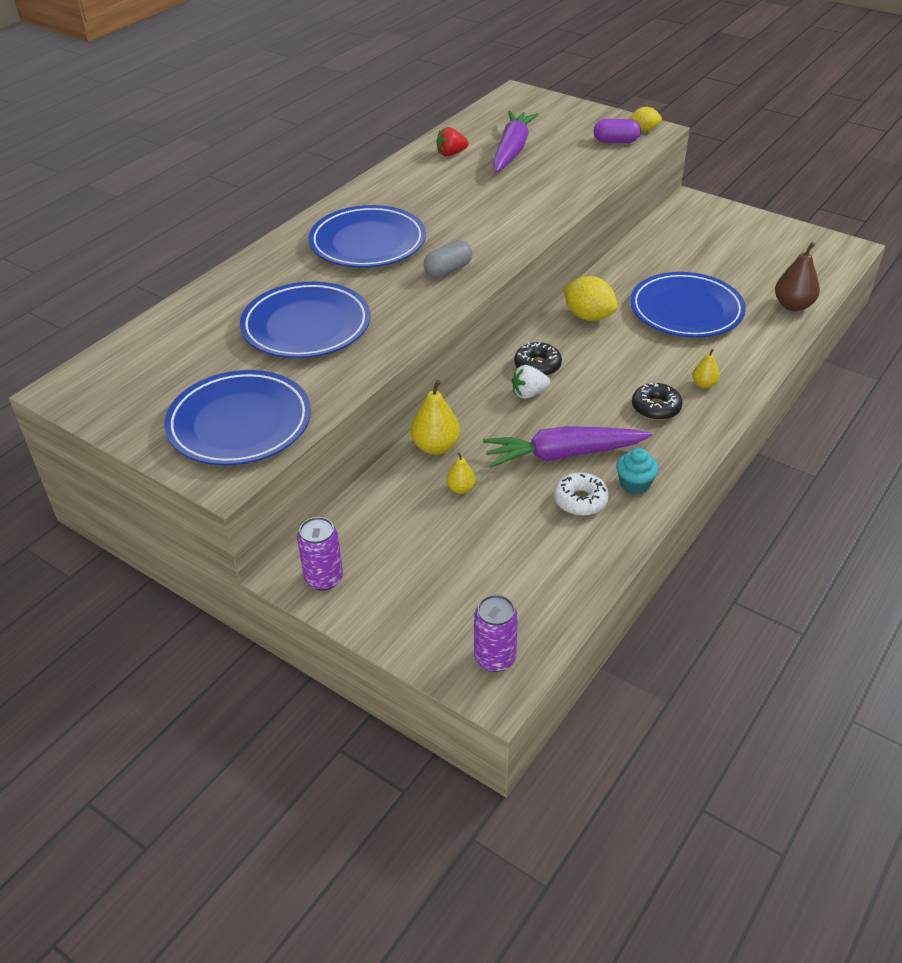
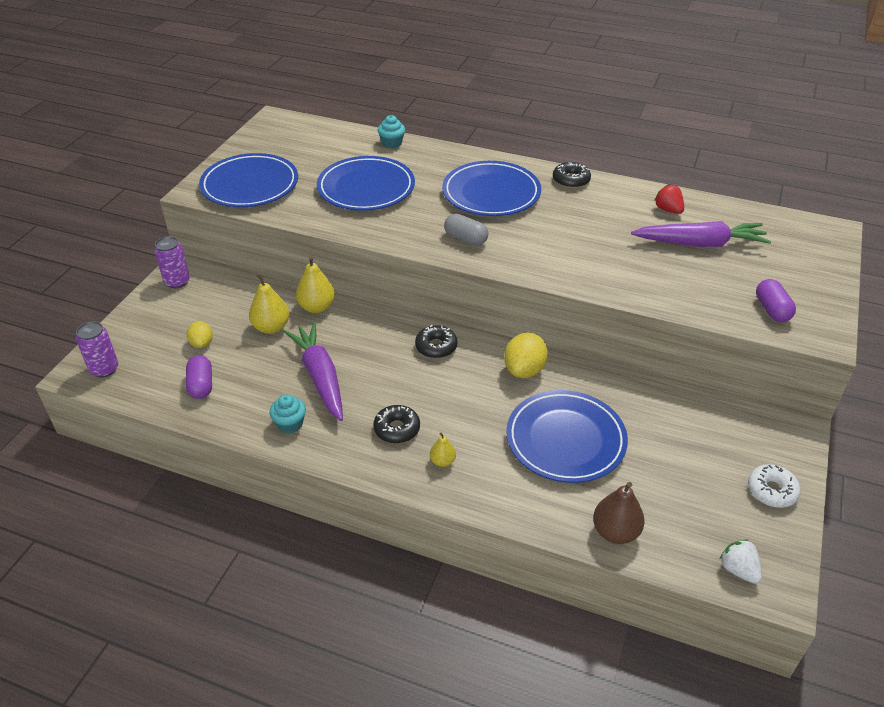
camera: 75 degrees right, 0 degrees up
yellow pear [446,453,476,494] -> yellow pear [249,274,289,334], size x1.75
white strawberry [512,365,550,399] -> white strawberry moved to [719,539,762,584]
white donut [554,472,609,516] -> white donut moved to [748,464,801,508]
yellow lemon [628,107,662,132] -> yellow lemon moved to [187,321,213,348]
none -> purple capsule [186,355,212,399]
none -> turquoise cupcake [378,115,405,149]
none -> black donut [553,162,591,188]

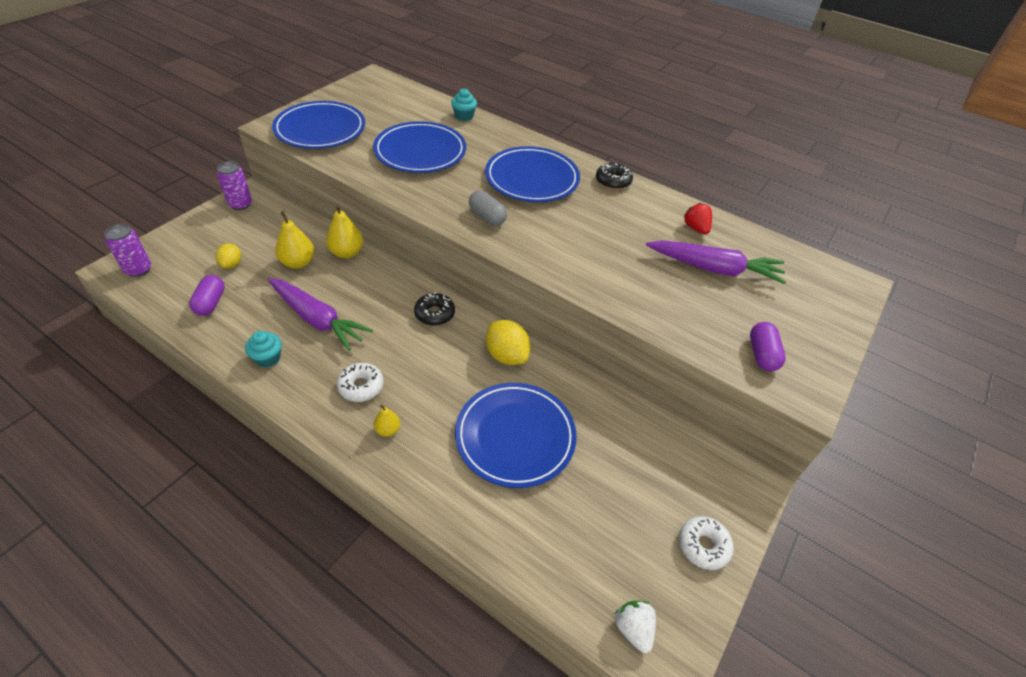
camera: 10 degrees right, 5 degrees up
purple carrot [284,322,343,421] -> purple carrot turned 135 degrees clockwise [268,278,373,351]
black donut [373,405,420,443] -> white donut [337,363,384,402]
yellow lemon [504,332,548,378] -> yellow lemon turned 75 degrees counterclockwise [486,320,530,365]
brown pear [593,482,645,544] -> none

